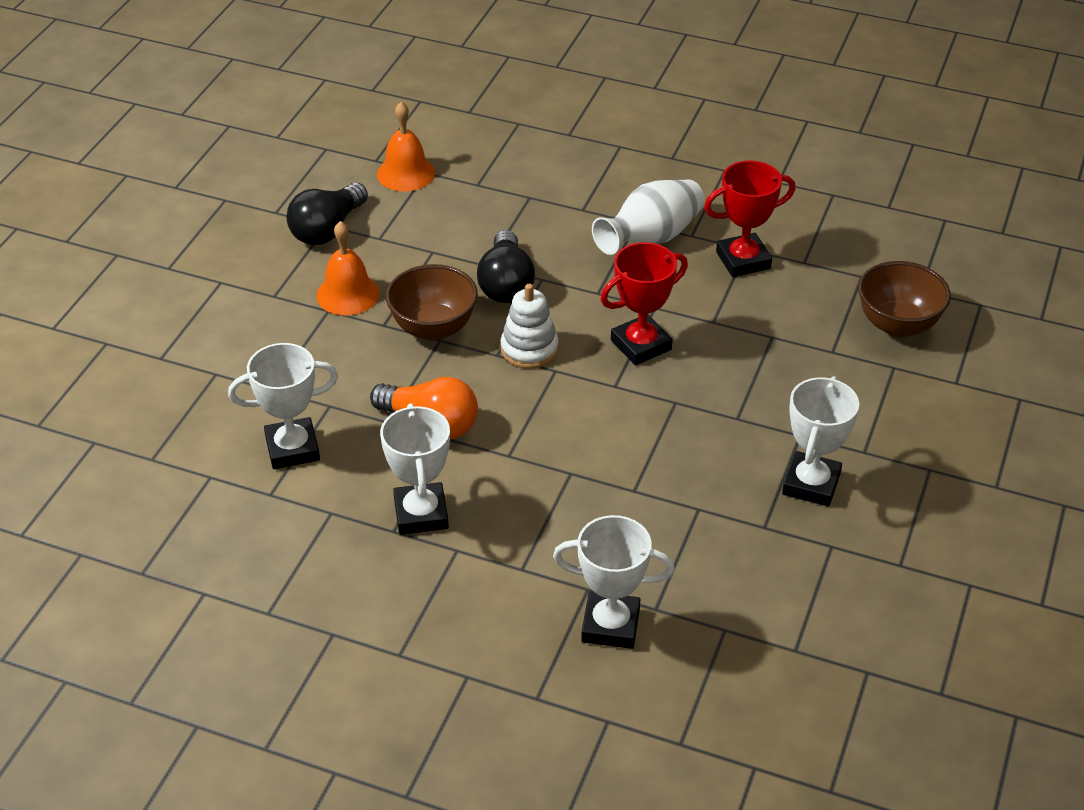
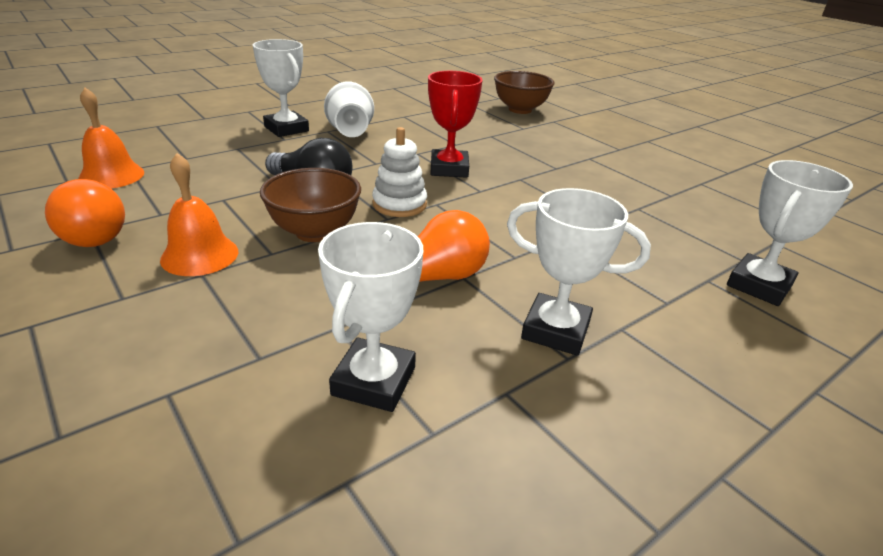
camera: 60 degrees left, 10 degrees down
black light bulb [286,182,368,245] -> orange light bulb [45,179,125,247]
red trophy [704,161,795,277] -> none
white trophy [782,376,859,507] -> white trophy moved to [253,39,309,137]

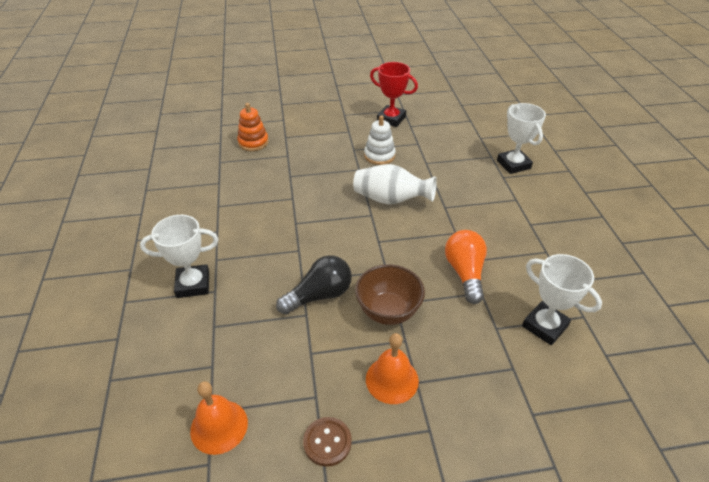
camera: 60 degrees left, 10 degrees up
orange light bulb [45,179,125,247] -> brown button [303,417,352,467]
white vase [324,81,374,137] -> white vase moved to [353,164,437,204]
white stacking toy [372,127,427,217] -> white stacking toy moved to [364,115,396,165]
red trophy [428,71,483,178] -> red trophy moved to [370,62,418,127]
brown bowl [494,71,555,114] -> orange stacking toy [237,103,269,151]
white trophy [507,188,651,356] -> none

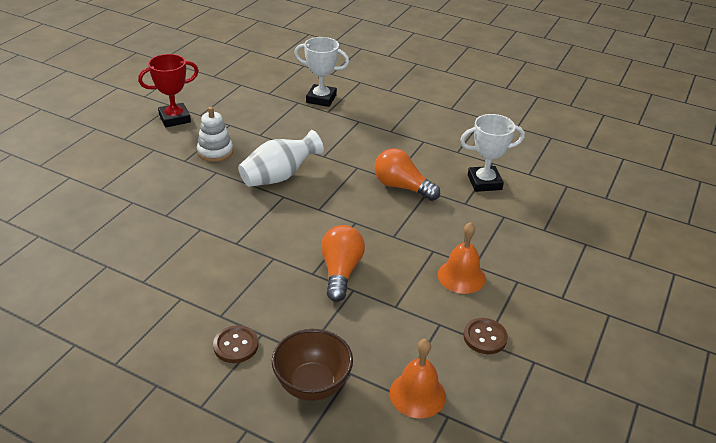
camera: 55 degrees left, 5 degrees down
white trophy [140,215,219,298] -> brown button [213,325,258,363]
orange stacking toy [237,103,269,151] -> none
black light bulb [276,255,352,314] -> orange light bulb [321,225,365,302]
brown bowl [355,264,425,325] -> brown bowl moved to [272,329,353,401]

